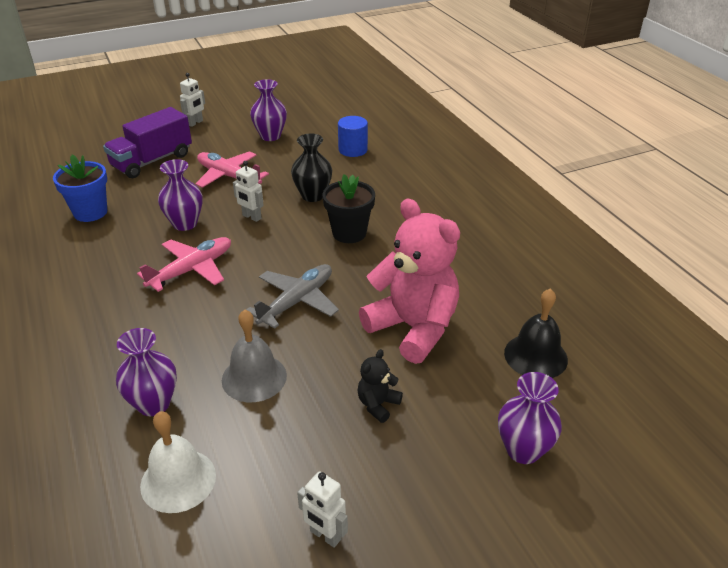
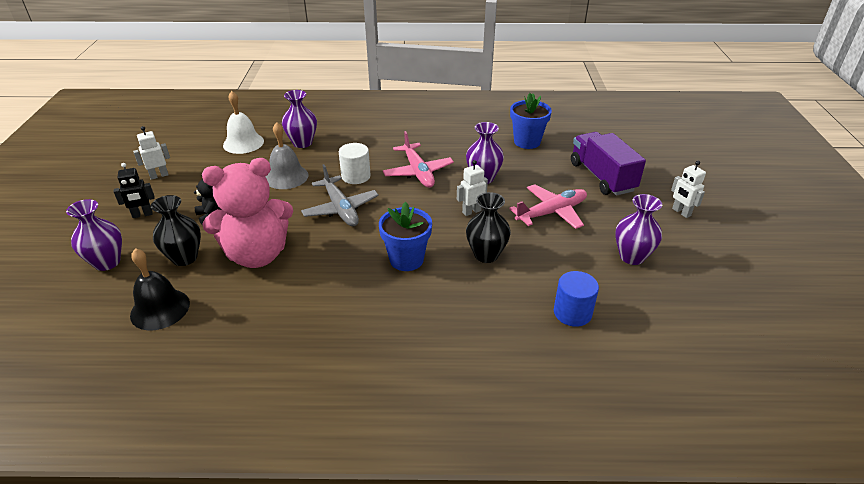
camera: 115 degrees right, 0 degrees up
black flower pot [323,174,375,243] -> blue flower pot [379,202,432,271]
none -> black robot [113,163,155,218]
none -> black vase [151,195,201,266]
none -> white cylinder [339,143,371,184]

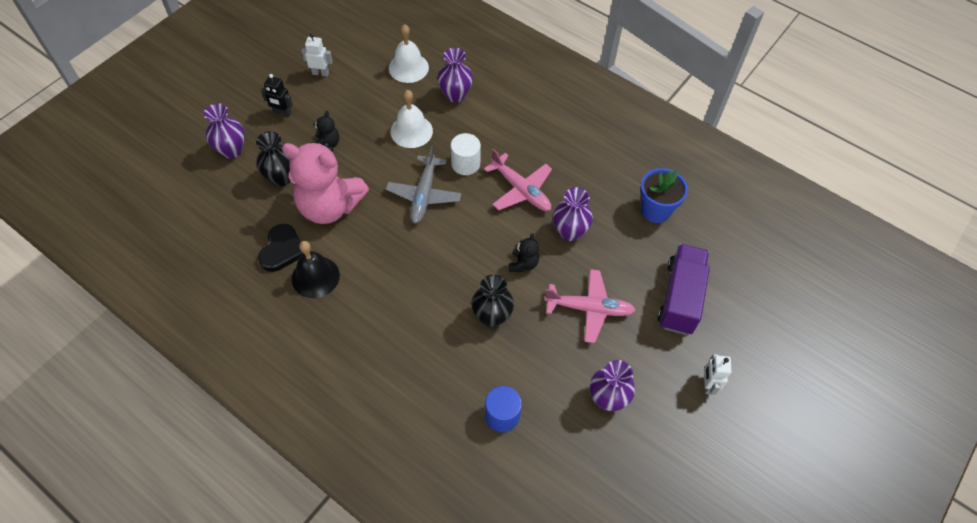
camera: 35 degrees right, 20 degrees up
black bell [130,248,190,330] -> black bell moved to [292,241,340,298]
grey bell [265,122,309,189] -> white bell [391,90,433,148]
blue flower pot [379,202,432,271] -> none
pink plane [383,131,454,188] -> pink plane turned 60 degrees counterclockwise [484,149,552,211]
white robot [457,160,488,216] -> black teddy bear [509,233,539,272]
none -> black heart [258,224,304,272]

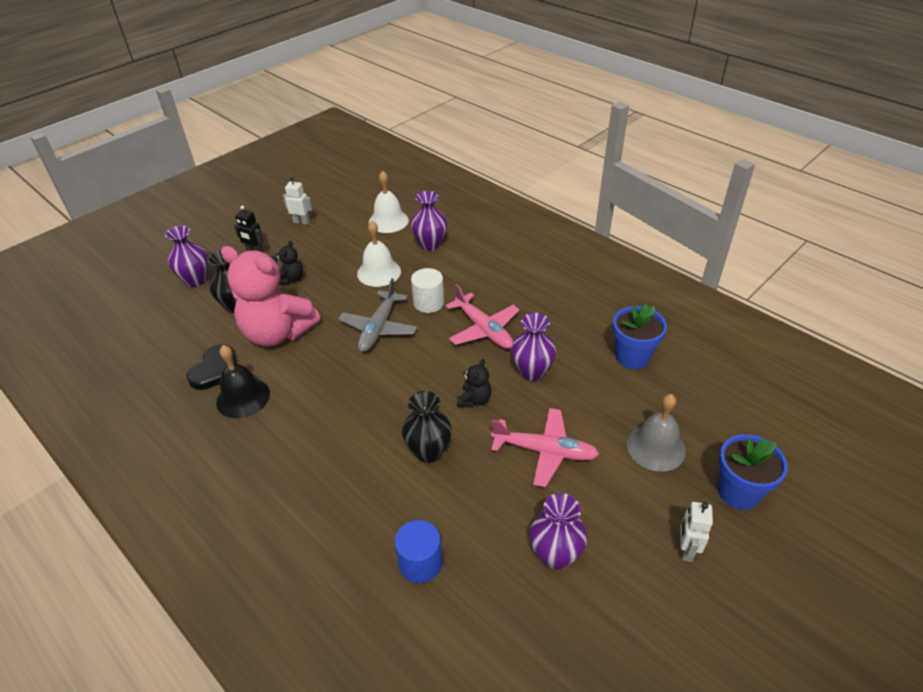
camera: 10 degrees right, 15 degrees down
purple truck [657,244,710,335] -> grey bell [627,394,686,472]
none -> blue flower pot [718,434,788,510]

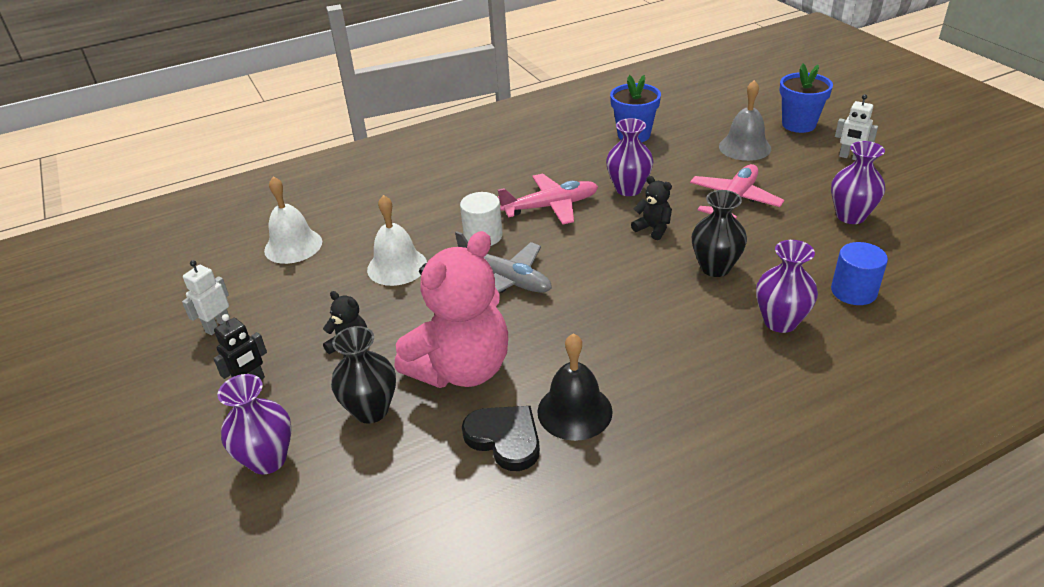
camera: 70 degrees left, 5 degrees down
purple vase [411,191,447,251] -> purple vase moved to [756,240,818,333]

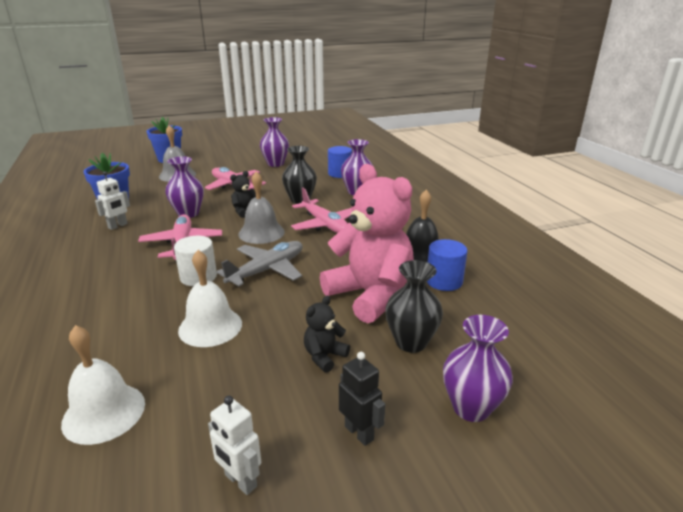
camera: 85 degrees left, 10 degrees down
black heart [462,406,540,471] -> blue cylinder [427,239,468,291]
white robot [835,94,878,160] -> white robot moved to [95,171,130,230]
none -> grey bell [238,171,285,244]
none -> pink plane [291,188,352,233]

